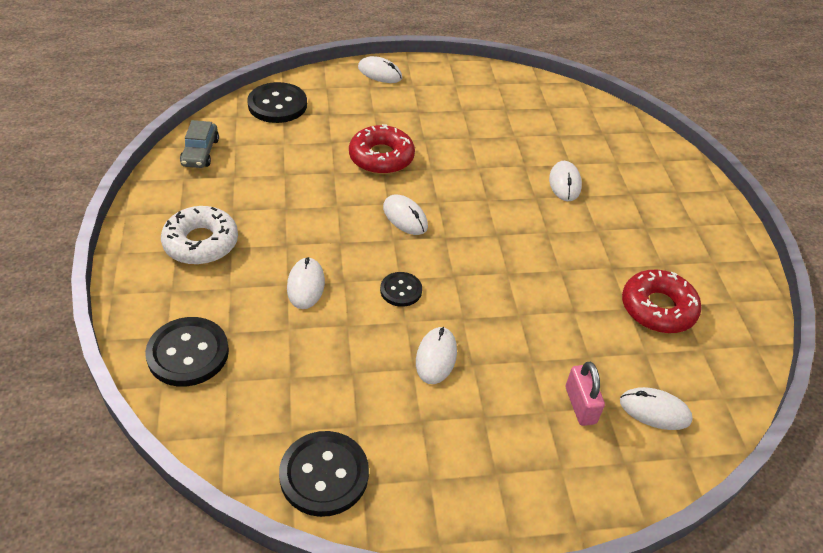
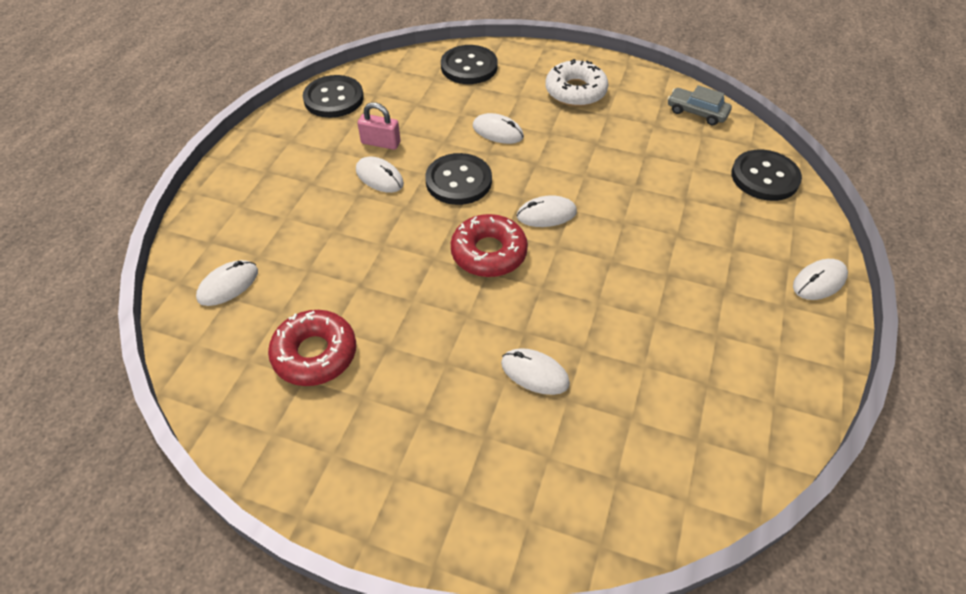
camera: 120 degrees right, 5 degrees up
red donut [349,124,415,174] -> red donut moved to [451,214,528,277]
black button [380,272,422,307] -> black button [425,153,492,205], size x1.74
pink padlock [566,362,605,426] -> pink padlock moved to [358,102,400,150]

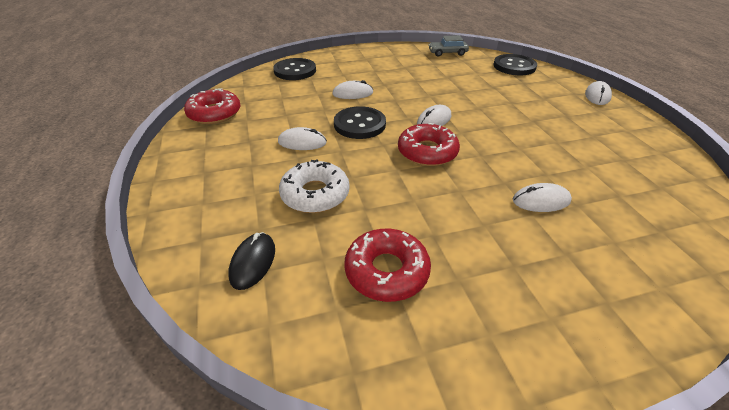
camera: 35 degrees left, 10 degrees down
white mouse [196,260,258,306] -> black mouse [228,232,275,290]
black button [303,75,364,118] -> red donut [184,88,240,124]
pink padlock [358,102,400,150] -> none
white donut [545,59,609,107] -> white donut moved to [279,159,350,213]

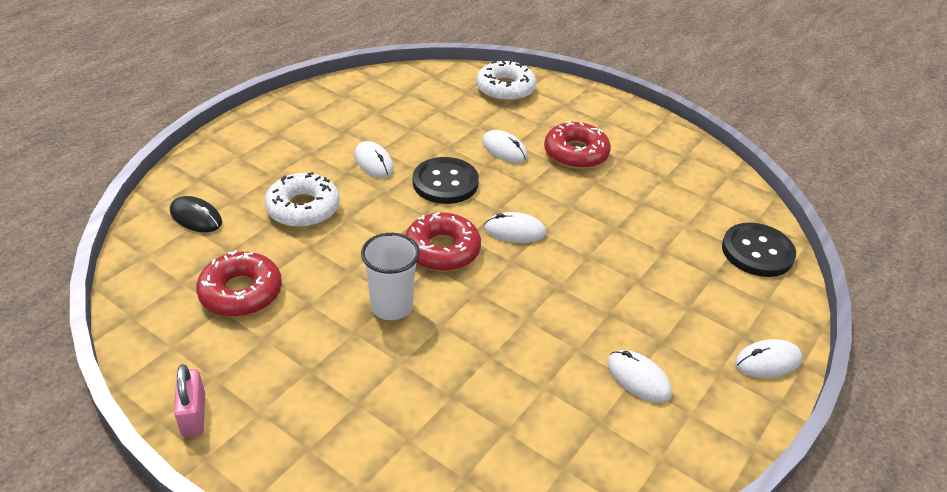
camera: 50 degrees right, 0 degrees up
red donut [184,88,240,124] -> red donut moved to [544,121,611,169]
black mouse [228,232,275,290] -> black mouse turned 60 degrees clockwise [170,196,222,232]
black button [273,58,316,80] -> white donut [476,61,536,102]
grey car [428,35,469,57] -> none
white mouse [513,183,572,212] -> white mouse moved to [607,350,672,403]
none -> pink padlock [174,364,205,437]
none -> white cup [361,233,420,320]

